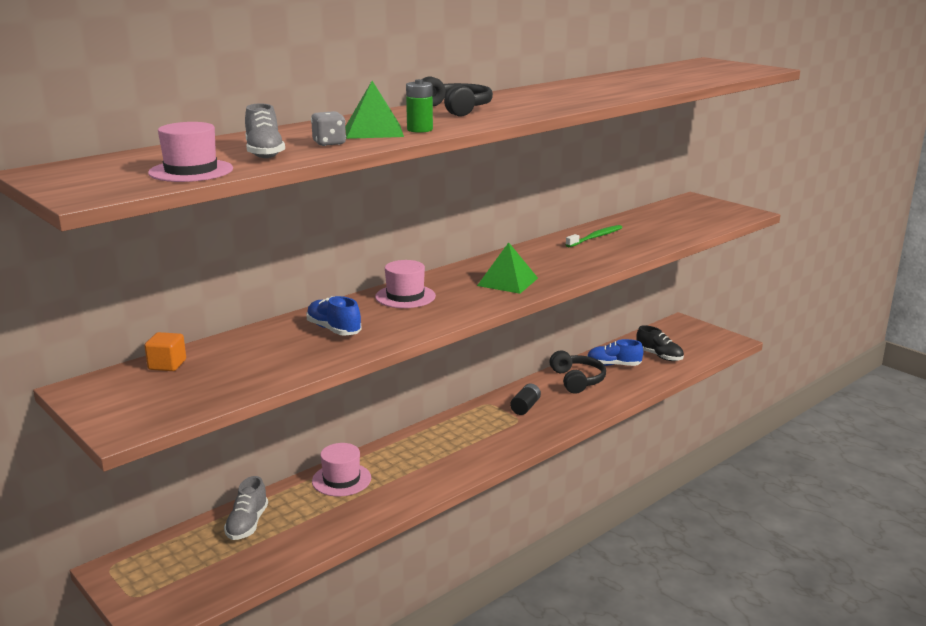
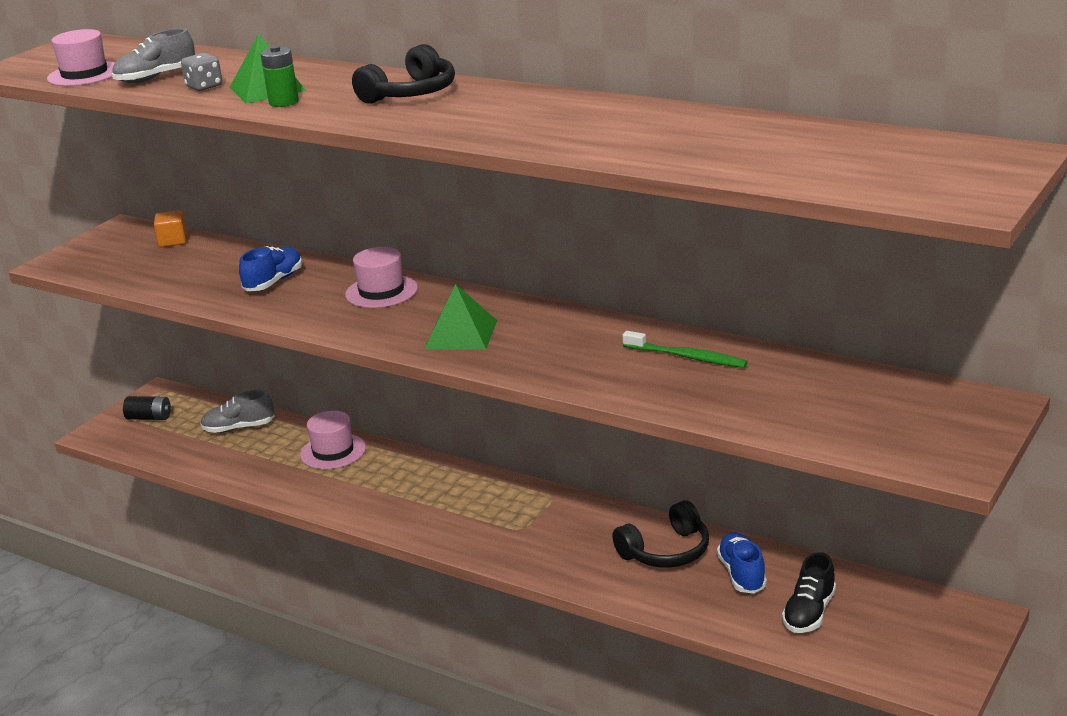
camera: 75 degrees right, 5 degrees up
black battery [510,384,541,415] -> black battery moved to [123,396,171,420]

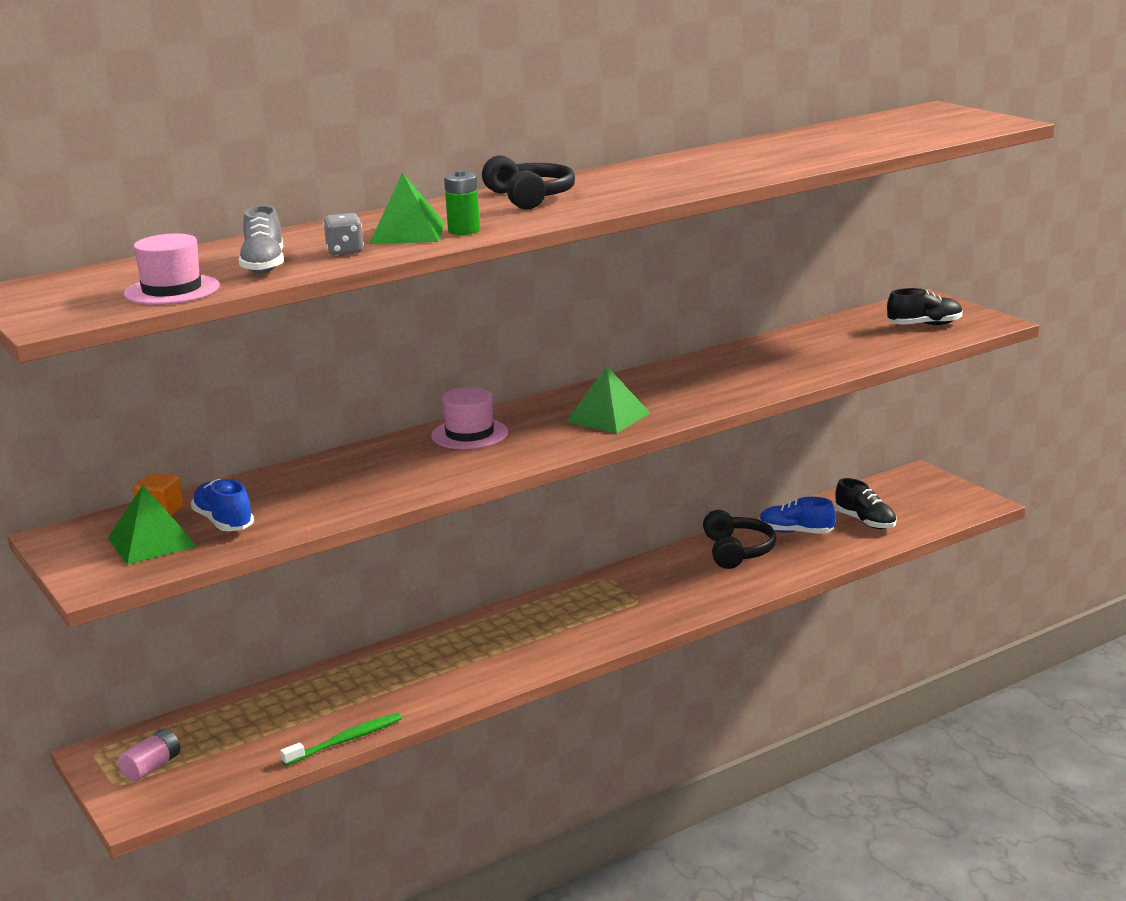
camera: 65 degrees left, 5 degrees down
black battery [123,396,171,420] -> pink battery [118,729,180,782]
grey shoe [200,390,274,433] -> none
blue shoe [239,246,302,291] -> blue shoe moved to [191,479,254,531]
pink hat [300,411,366,469] -> none
green toothbrush [622,331,748,368] -> green toothbrush moved to [280,713,402,766]
none -> green pyramid [108,485,196,565]
none -> black shoe [887,288,963,325]

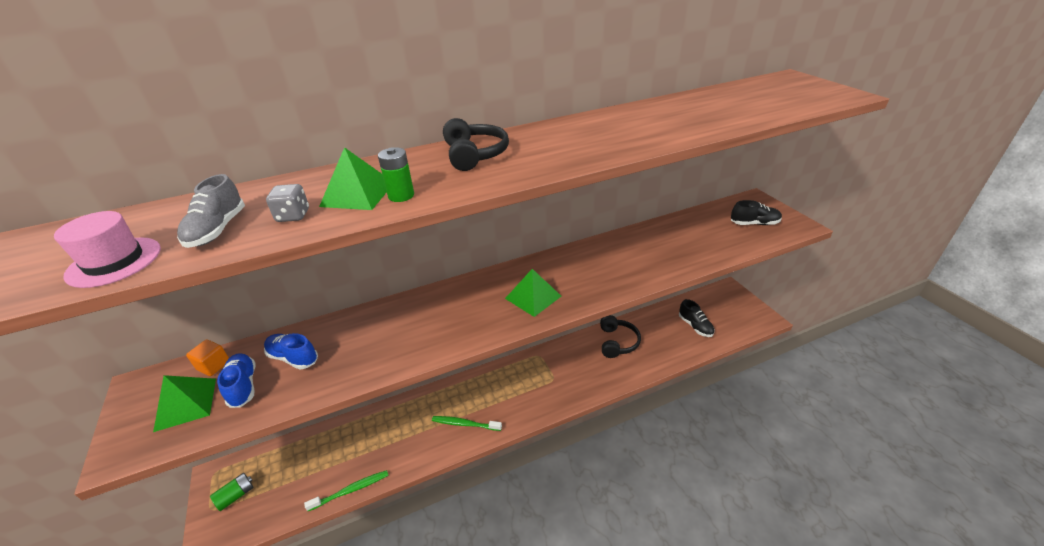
camera: 10 degrees right, 15 degrees up
pink battery [118,729,180,782] -> green battery [210,473,254,511]
pink hat [431,387,508,449] -> none
blue shoe [759,497,836,534] -> blue shoe moved to [264,333,318,369]
none -> green toothbrush [432,416,502,431]

